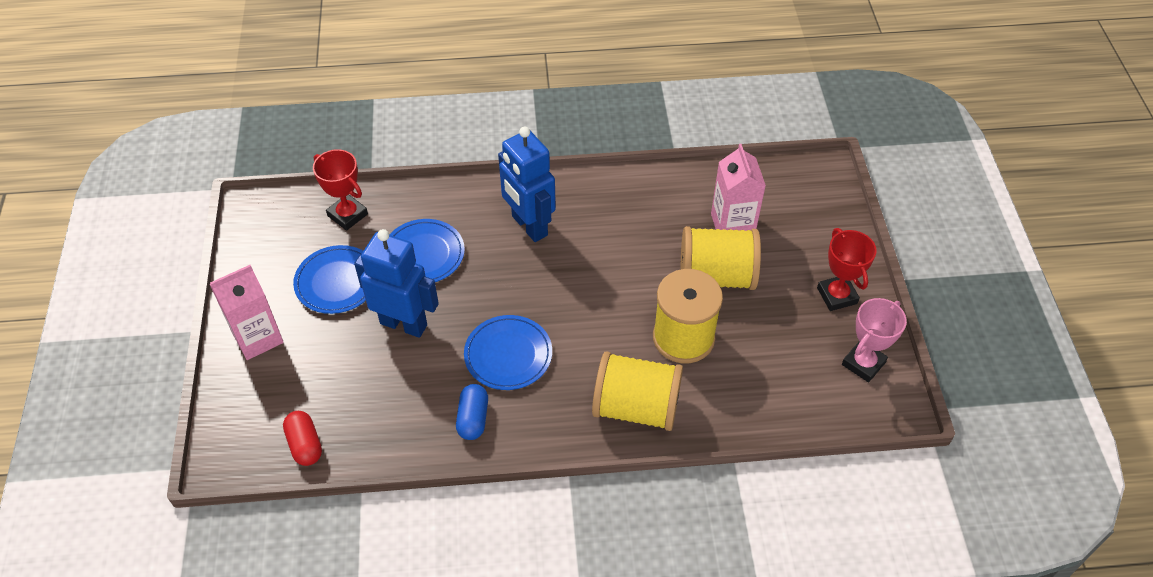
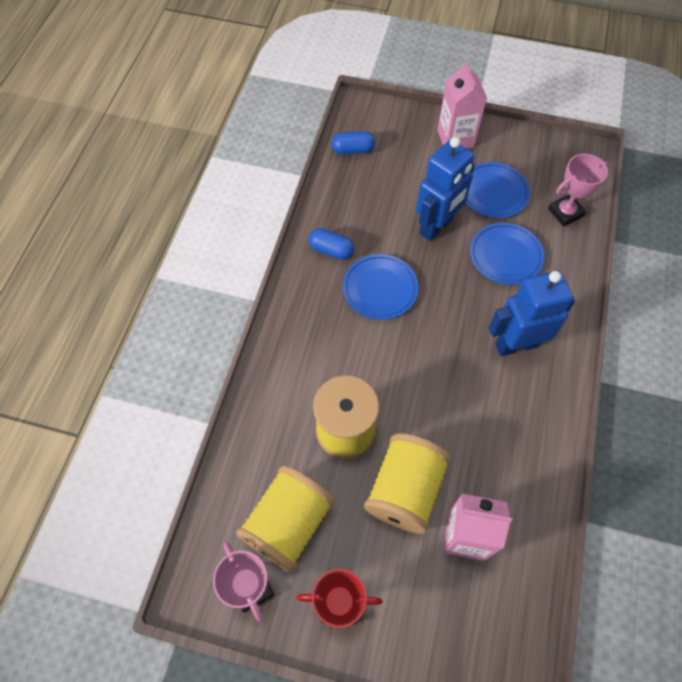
camera: 110 degrees right, 10 degrees up
red capsule [283,411,322,466] -> blue capsule [331,131,375,155]
red trophy [313,149,368,231] -> pink trophy [548,154,609,227]
yellow spool [592,351,683,431] -> yellow spool moved to [236,466,335,572]

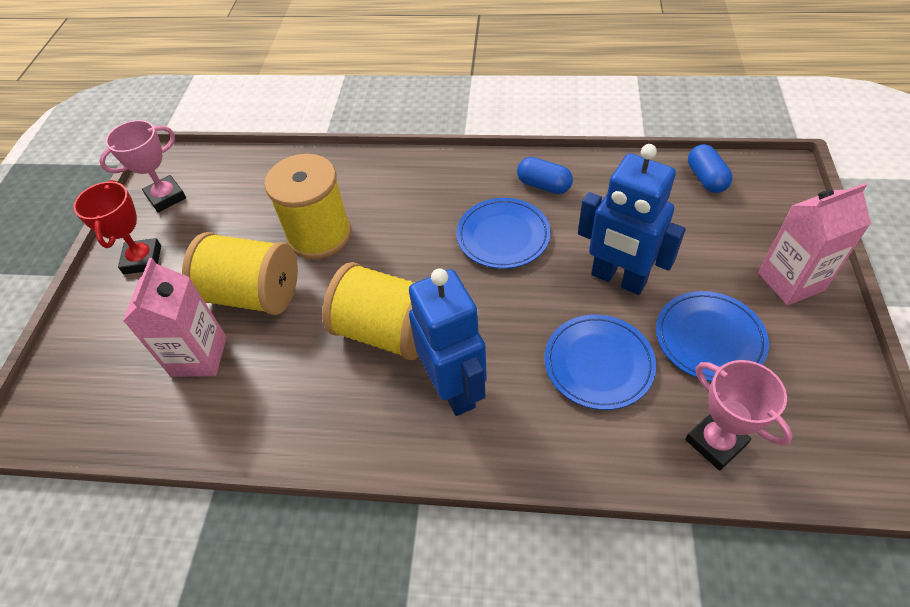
camera: 85 degrees right, 10 degrees down
yellow spool [236,466,335,572] -> yellow spool moved to [322,262,419,360]
blue capsule [309,228,354,260] -> blue capsule turned 75 degrees counterclockwise [517,157,573,194]

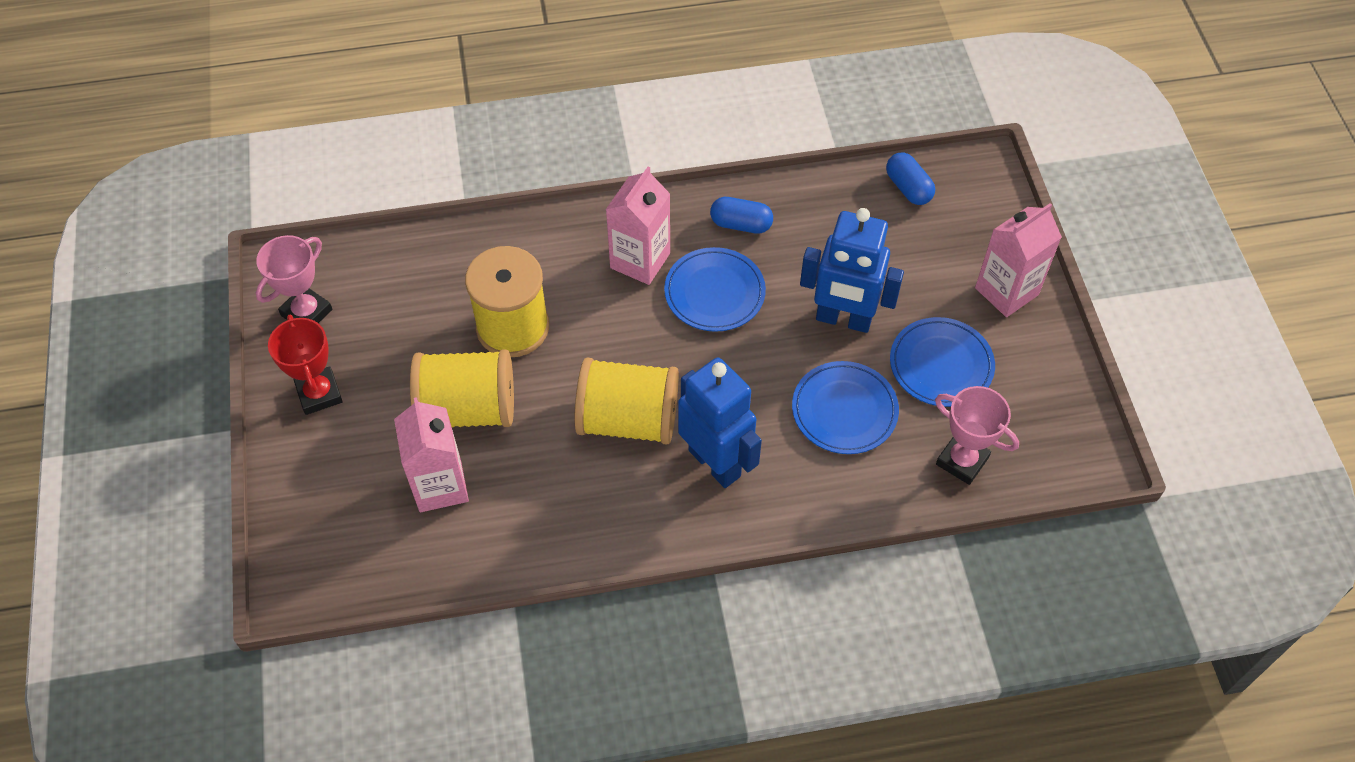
camera: 20 degrees left, 5 degrees up
none -> pink carton [606,167,670,285]

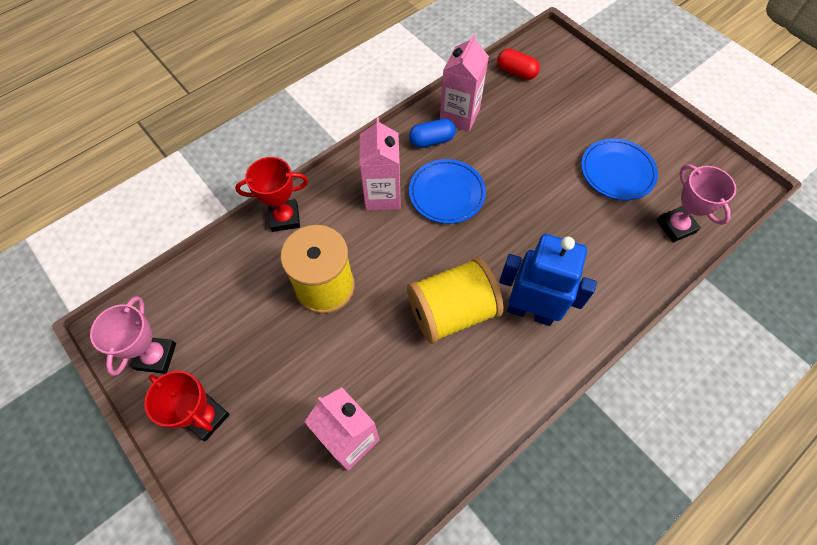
camera: 30 degrees left, 5 degrees up
yellow spool [410,349,514,427] -> none
blue plate [792,361,899,454] -> none
blue robot [800,208,904,333] -> none
blue capsule [886,152,935,205] -> red capsule [497,49,540,80]
pink trophy [935,386,1019,485] -> pink trophy turned 60 degrees clockwise [657,164,736,242]
pink carton [975,203,1062,317] -> pink carton moved to [440,34,489,132]
none -> red trophy [235,157,308,232]

